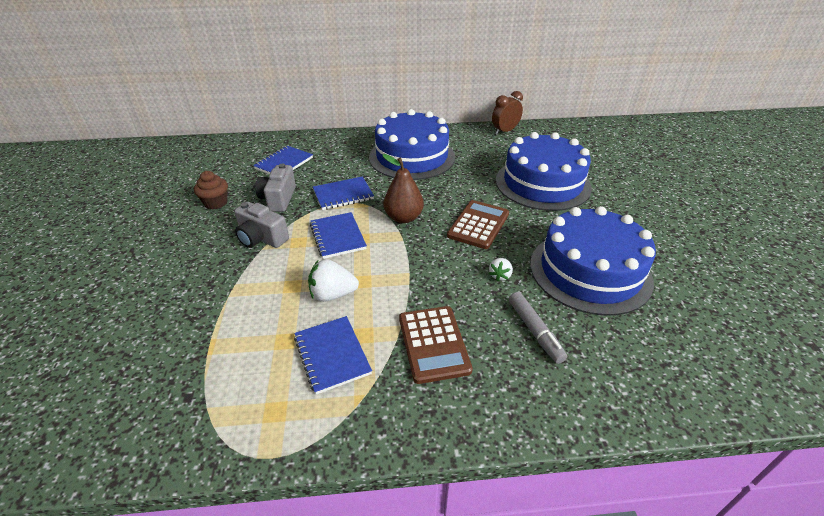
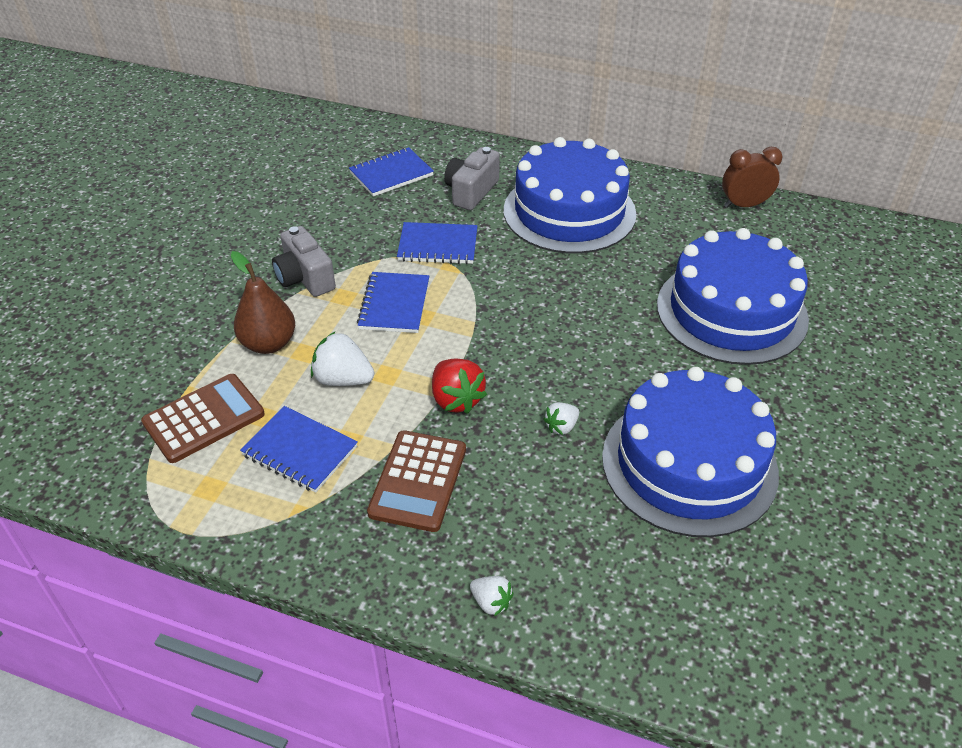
camera: 25 degrees right, 5 degrees up
brown cupcake [194,171,228,210] -> none
grey camera [255,164,296,212] -> grey camera moved to [444,147,500,210]
blue notebook [294,316,372,395] -> blue notebook turned 60 degrees counterclockwise [240,406,358,493]
brown pear [382,154,424,223] -> brown pear moved to [231,251,295,354]
brown calculator [447,200,509,249] -> brown calculator moved to [141,374,265,463]
grey marker [509,292,567,364] -> none
none -> red strawberry [432,359,487,414]
none -> white strawberry [470,576,514,616]

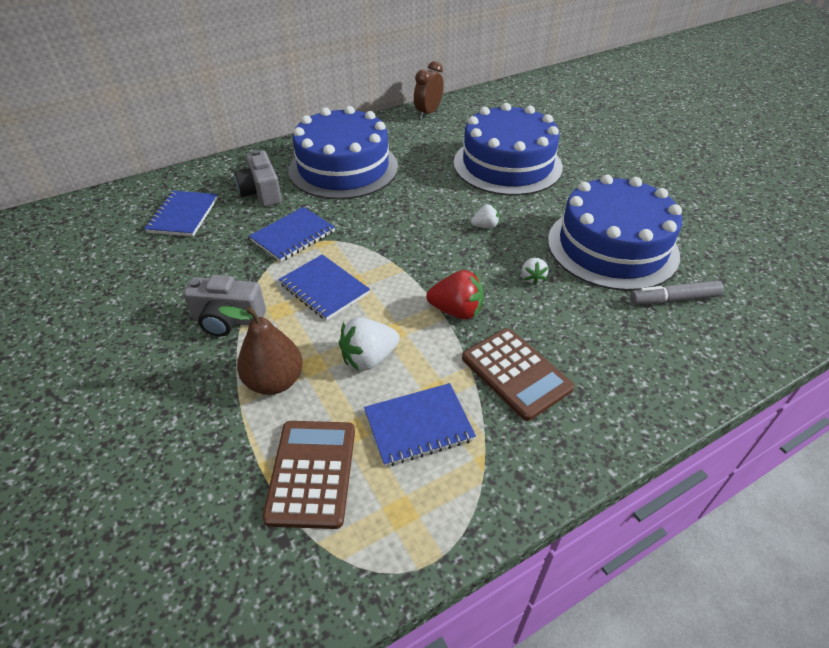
camera: 50 degrees left, 0 degrees up
white strawberry [470,576,514,616] -> white strawberry moved to [471,204,499,228]
none -> grey marker [630,280,724,305]

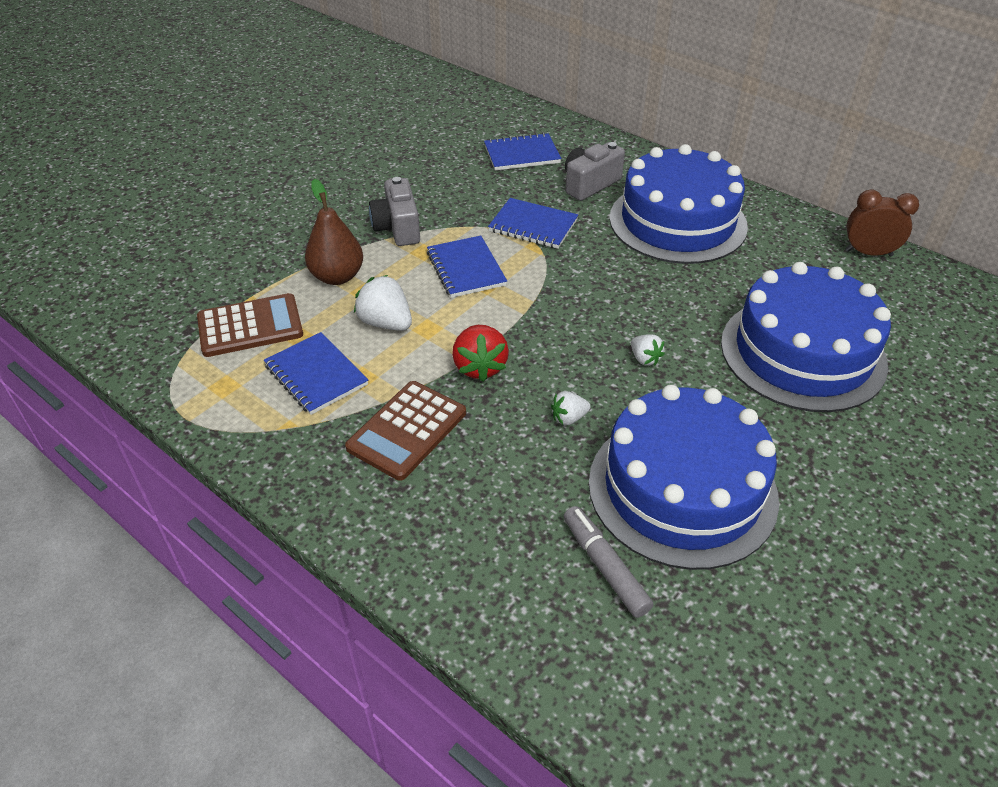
camera: 70 degrees right, 0 degrees up
blue notebook [279,254,370,321] -> blue notebook turned 45 degrees counterclockwise [427,236,507,298]

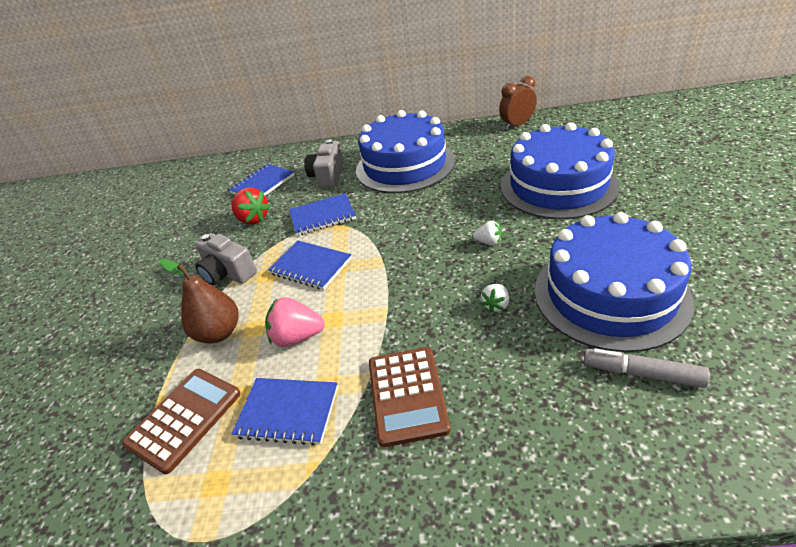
camera: 35 degrees left, 5 degrees down
white strawberry [354,275,412,331] -> pink strawberry [265,297,325,347]
red strawberry [452,325,509,382] -> red strawberry moved to [231,188,270,225]

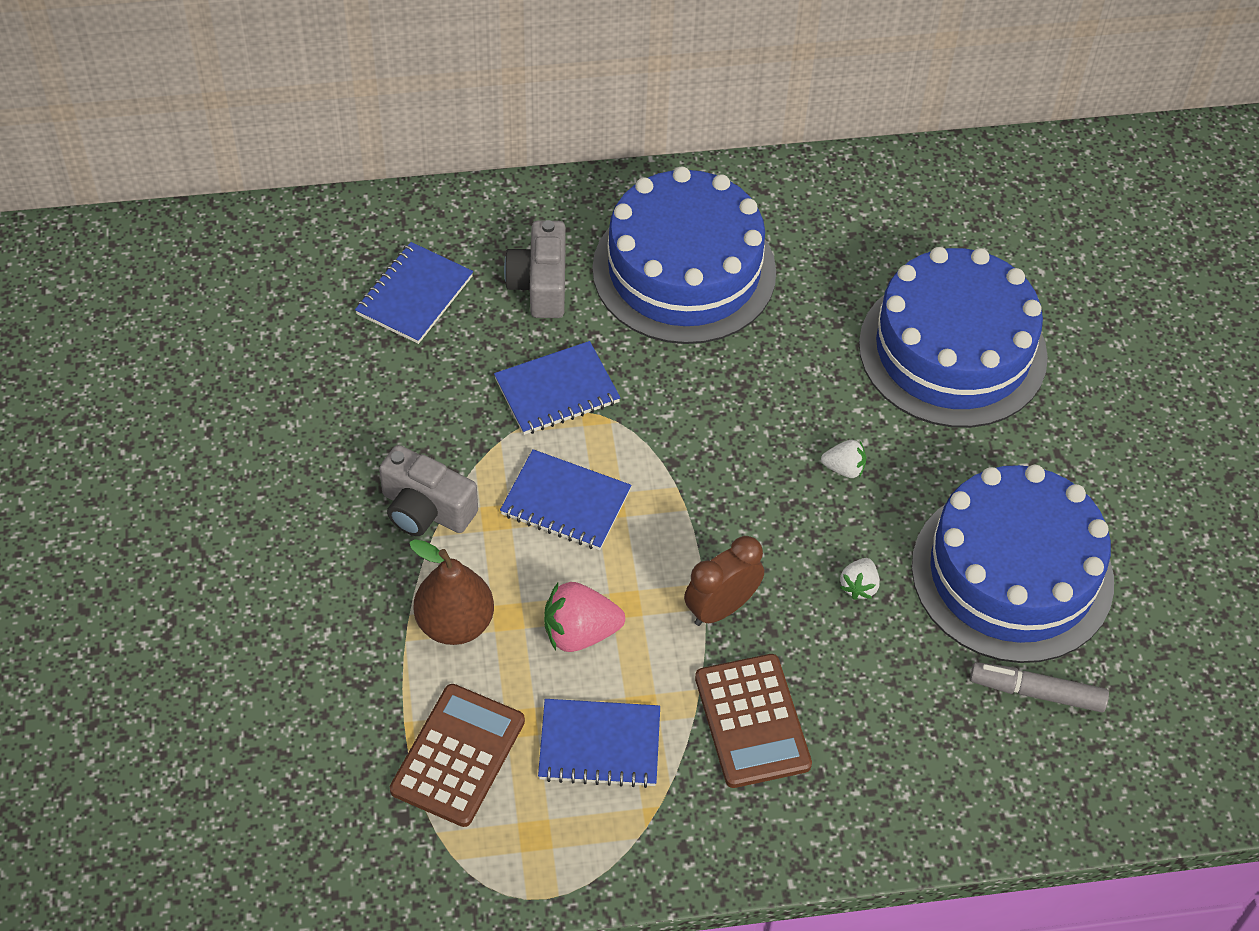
camera: 15 degrees left, 15 degrees up
red strawberry [231,188,270,225] -> none
brown clock [499,76,537,130] -> brown clock moved to [684,536,764,626]

